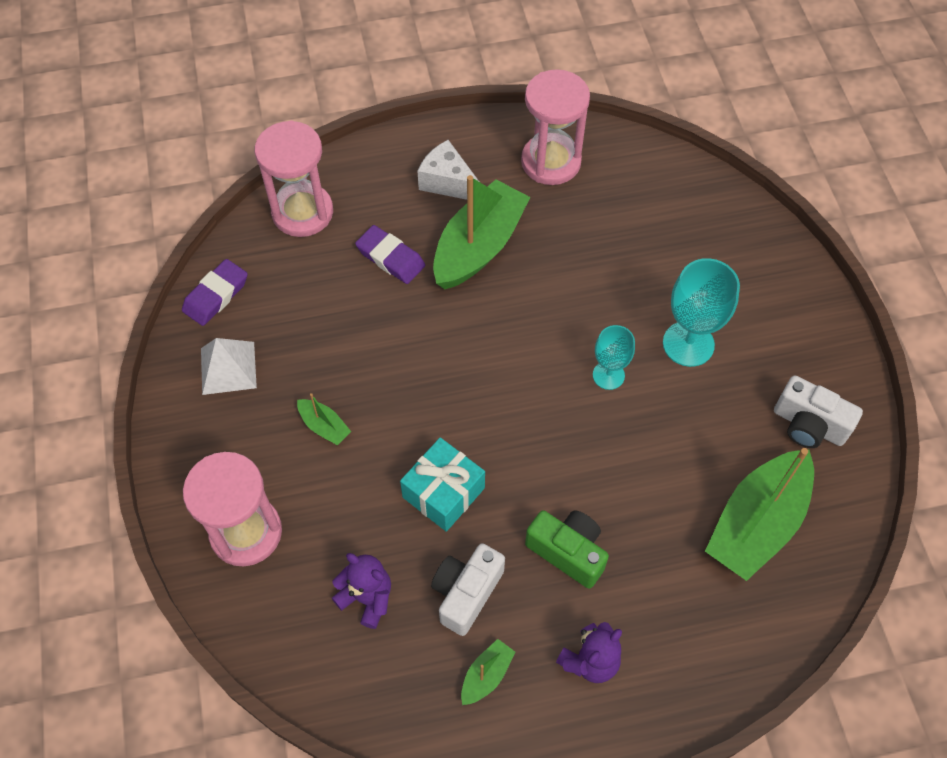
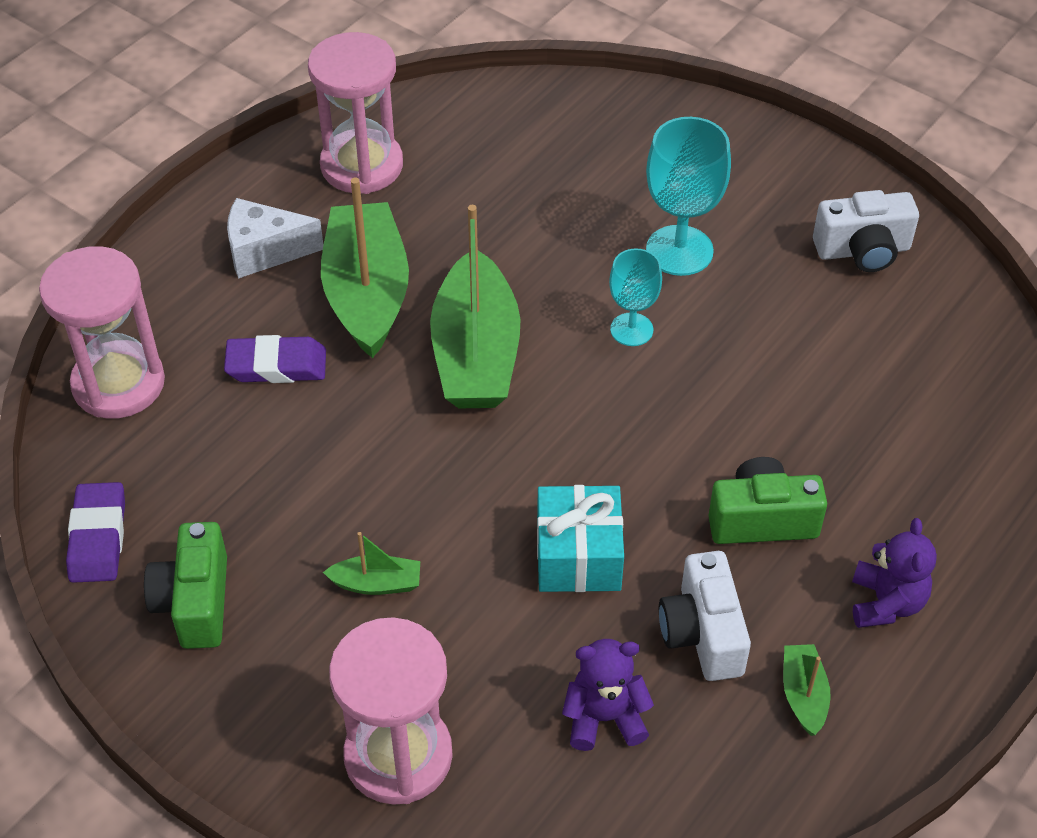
camera: 40 degrees left, 10 degrees down
white pyramid [201,338,257,395] -> green camera [144,522,227,649]
green boat [705,448,814,581] -> green boat moved to [430,205,521,409]

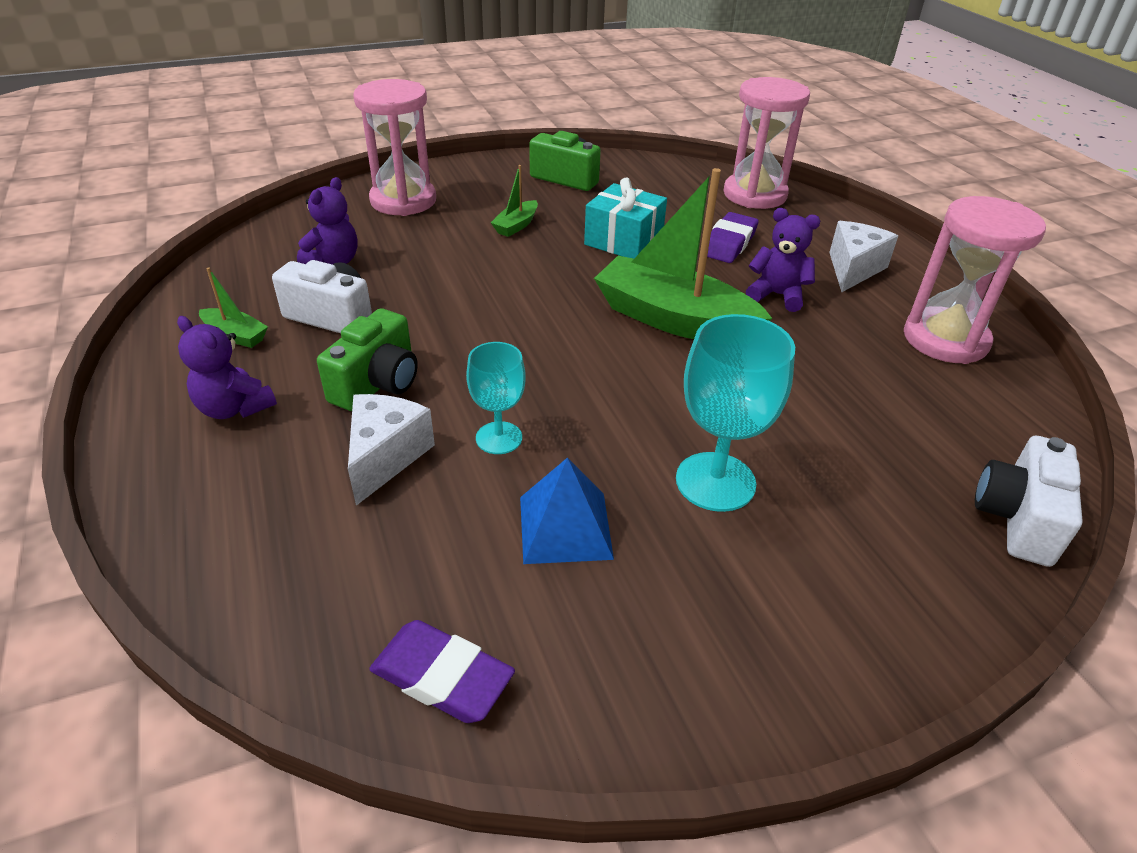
camera: 120 degrees right, 10 degrees down
purple eraser [66,482,125,583] -> purple eraser moved to [369,620,515,723]
green boat [321,177,409,358] -> purple teddy bear [746,208,820,312]
turquoise gift [537,485,624,592] -> turquoise gift moved to [584,177,667,259]
turquoise goblet [609,248,662,346] -> turquoise goblet moved to [466,342,526,454]
white camera [813,190,919,272] -> white camera moved to [975,436,1083,567]
none -> white cheese [348,394,435,506]
none -> blue pyramid [520,457,614,564]

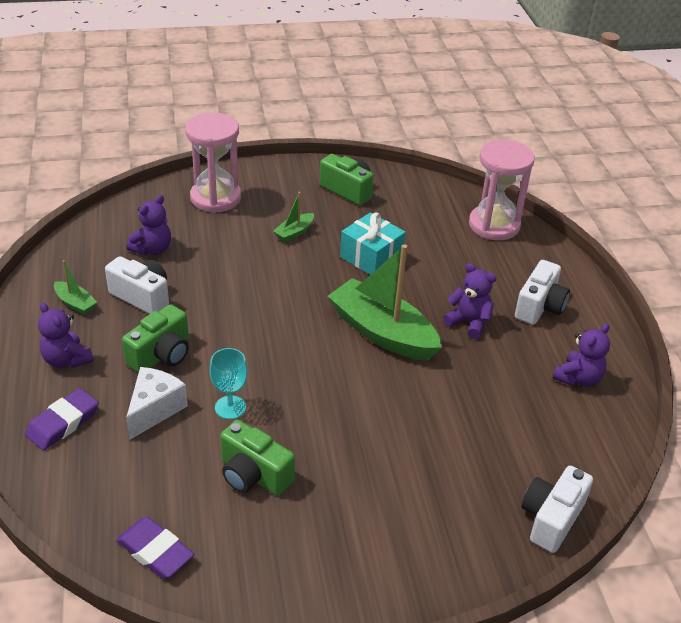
camera: 10 degrees right, 0 degrees up
blue pyramid [520,457,614,564] -> green camera [220,420,295,495]
turquoise goblet [676,314,795,512] -> none
purple eraser [707,212,759,263] -> purple eraser moved to [25,388,99,450]
white cheese [829,221,898,292] -> white camera [515,260,570,325]
pink hourglass [904,196,1046,364] -> purple teddy bear [553,324,610,387]

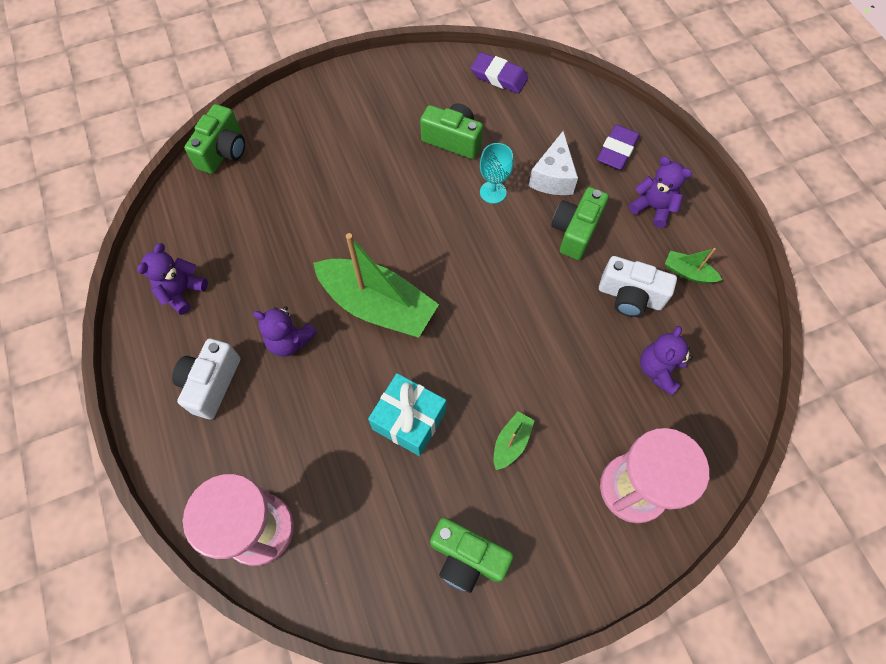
camera: 170 degrees right, 25 degrees up
white camera [521,465,593,553] -> green camera [184,104,245,174]

